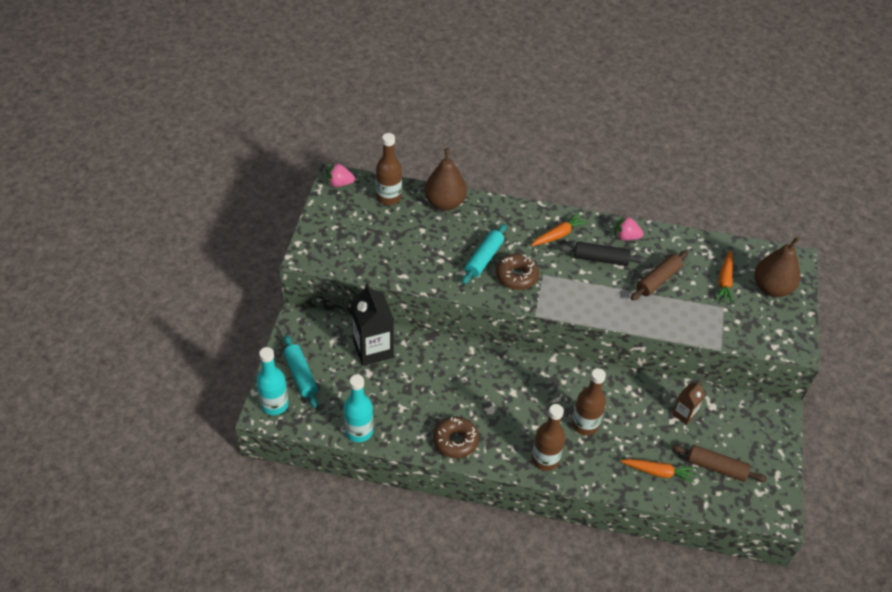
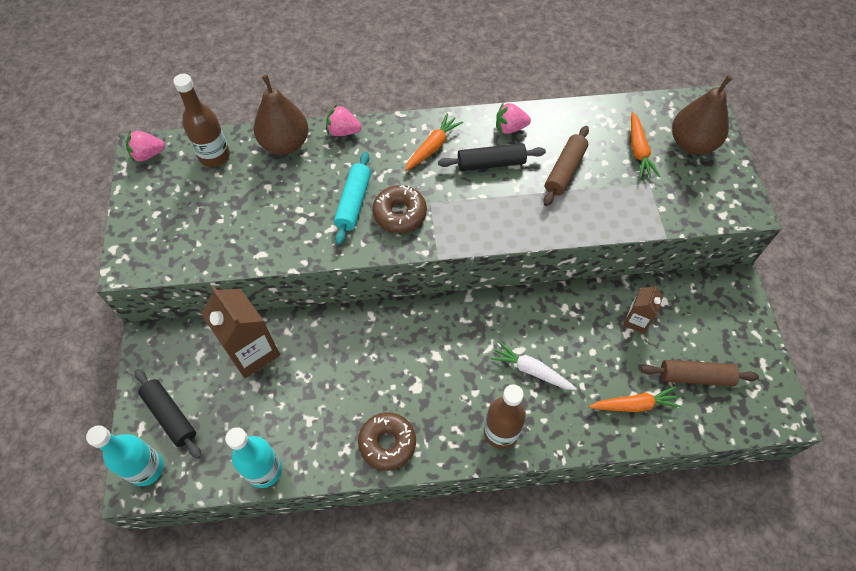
camera: 15 degrees left, 10 degrees up
turquoise rolling pin [284,335,318,408] -> black rolling pin [134,369,201,459]
black carton [351,283,394,366] -> brown carton [201,286,280,378]
brown bottle [572,368,606,436] -> white carrot [490,341,577,390]
none -> pink strawberry [326,104,362,136]

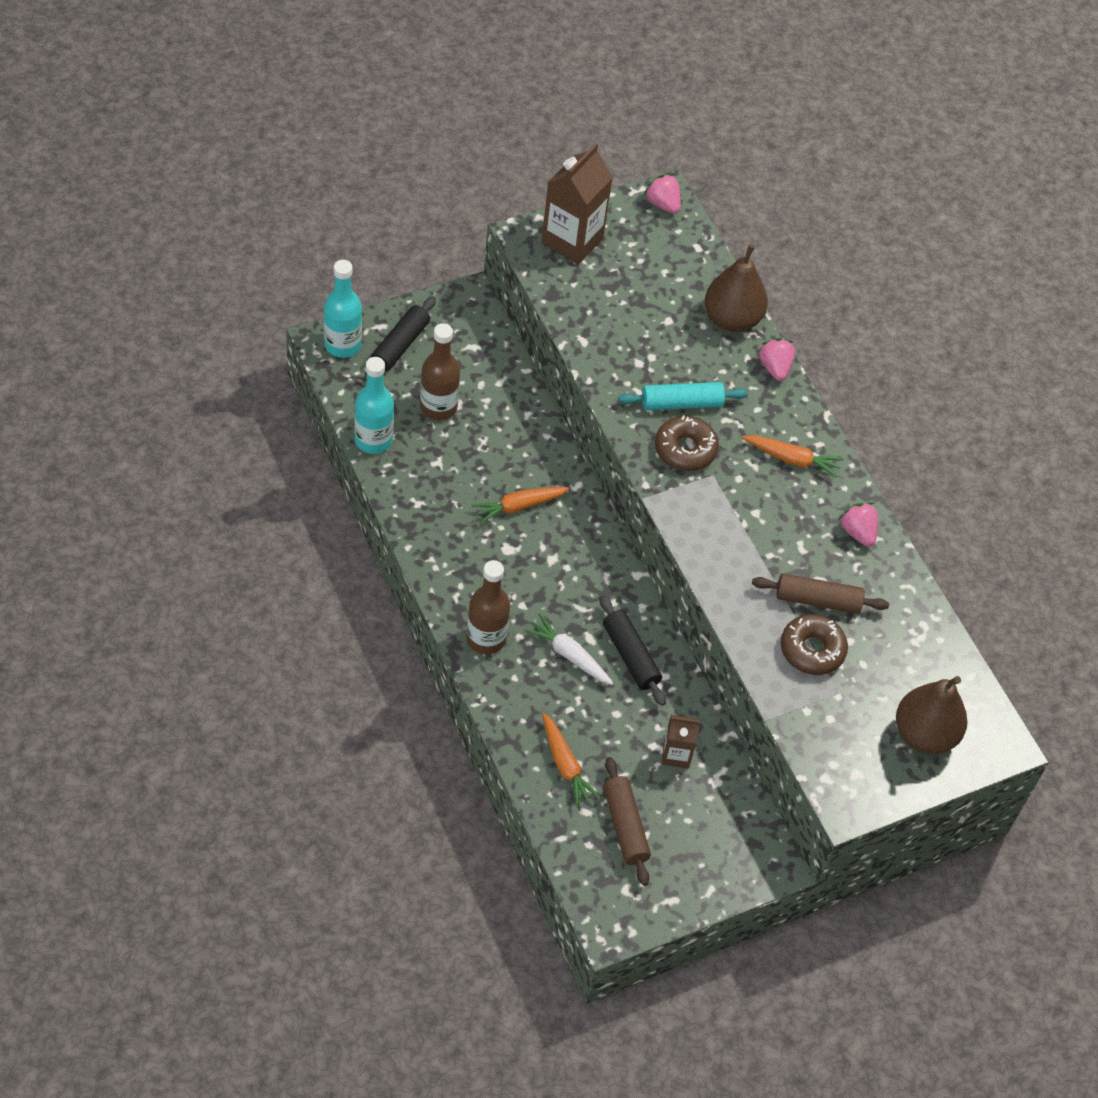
camera: 65 degrees right, 5 degrees down
brown bottle [173,74,230,167] -> brown bottle moved to [420,323,460,420]
brown carton [201,286,280,378] -> brown carton moved to [541,143,613,264]
brown donut [358,412,416,471] -> brown donut moved to [781,614,848,675]
black rolling pin [438,143,546,171] -> black rolling pin moved to [600,595,666,706]
white carrot [490,341,577,390] -> white carrot turned 60 degrees counterclockwise [524,614,613,685]
orange carrot [631,112,660,178] -> orange carrot moved to [471,487,570,525]

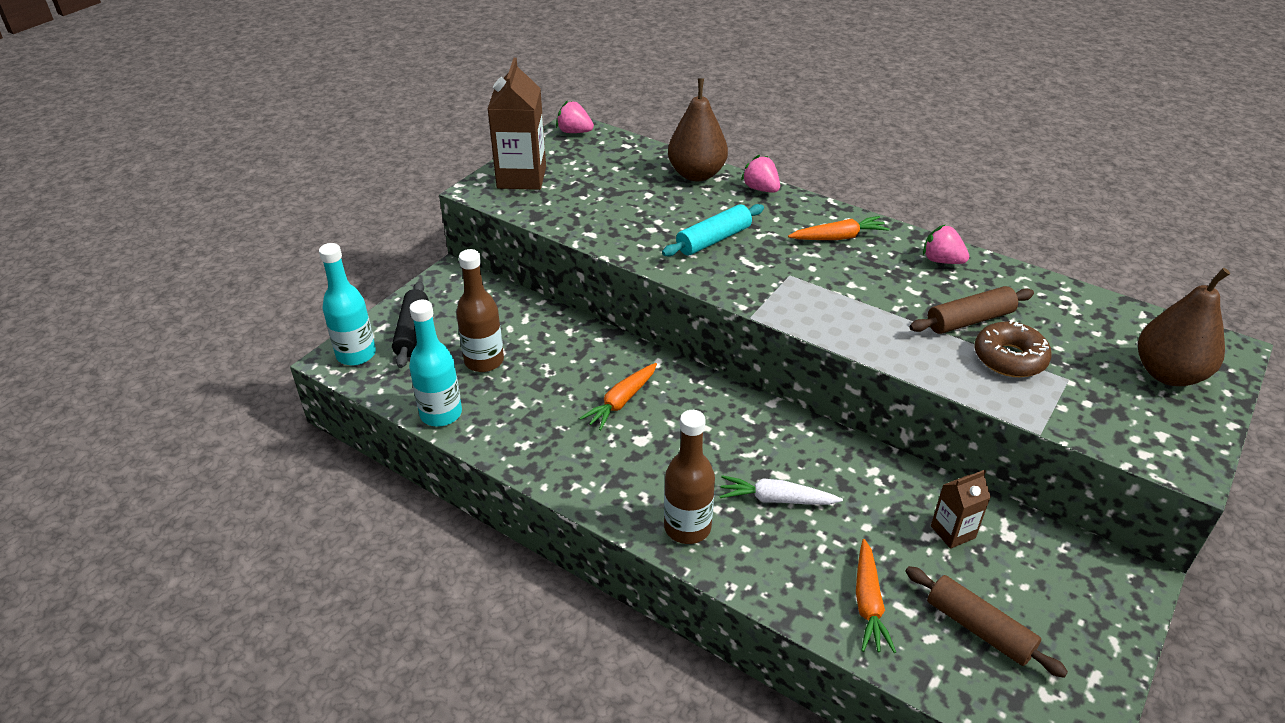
camera: 25 degrees left, 15 degrees down
orange carrot [543,713,601,808] -> orange carrot turned 60 degrees clockwise [856,539,896,653]
black rolling pin [600,595,666,706] -> none
brown donut [655,415,719,471] -> none

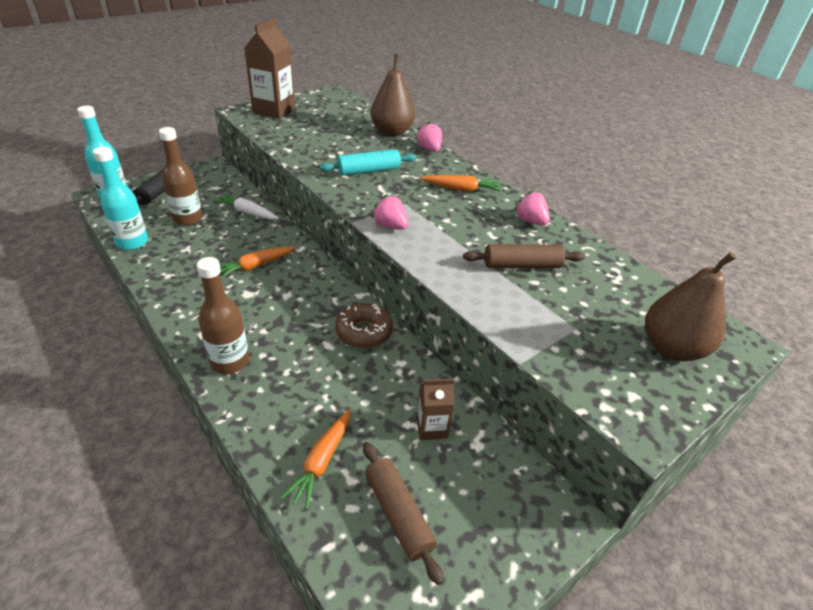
camera: 15 degrees right, 0 degrees up
pink strawberry [556,100,594,133] -> pink strawberry moved to [371,194,408,230]
white carrot [719,476,843,505] -> white carrot moved to [213,194,279,220]
brown donut [974,320,1052,377] -> brown donut moved to [335,303,393,348]

